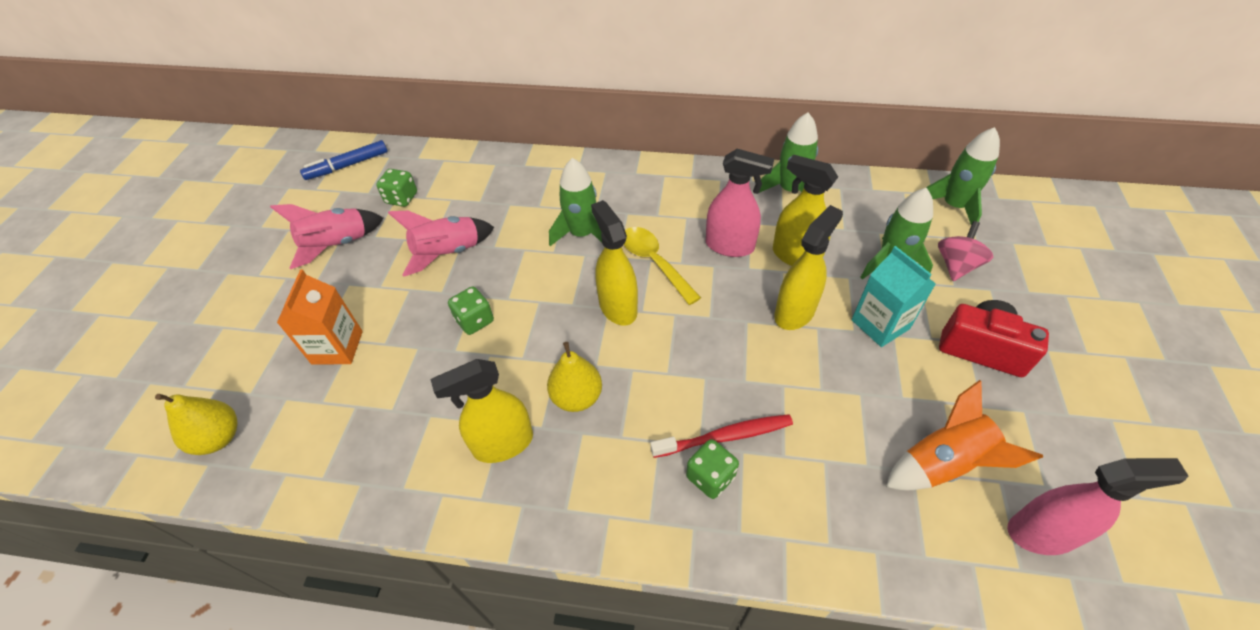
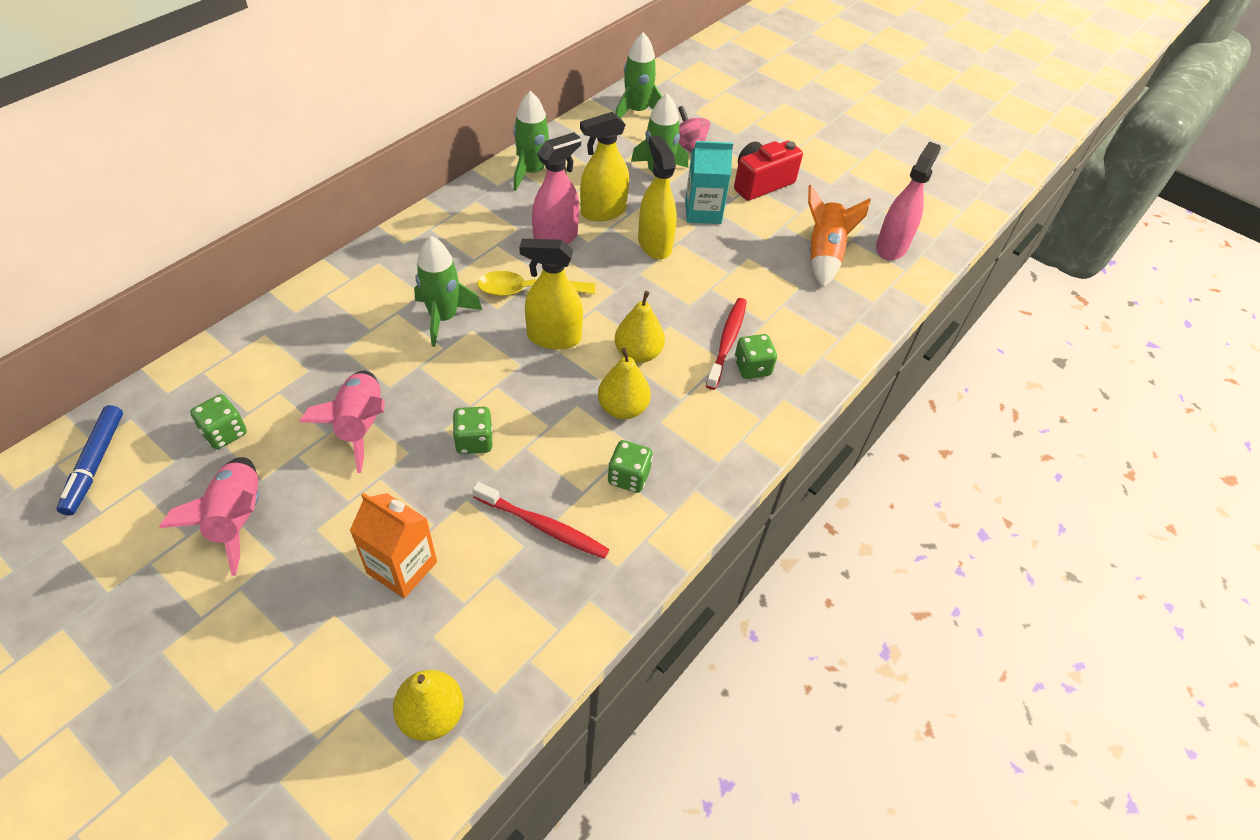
camera: 65 degrees left, 0 degrees up
yellow spray bottle [431,359,533,463] -> green dice [608,440,653,493]
none -> red toothbrush [472,482,609,559]
none -> yellow pear [615,291,665,363]

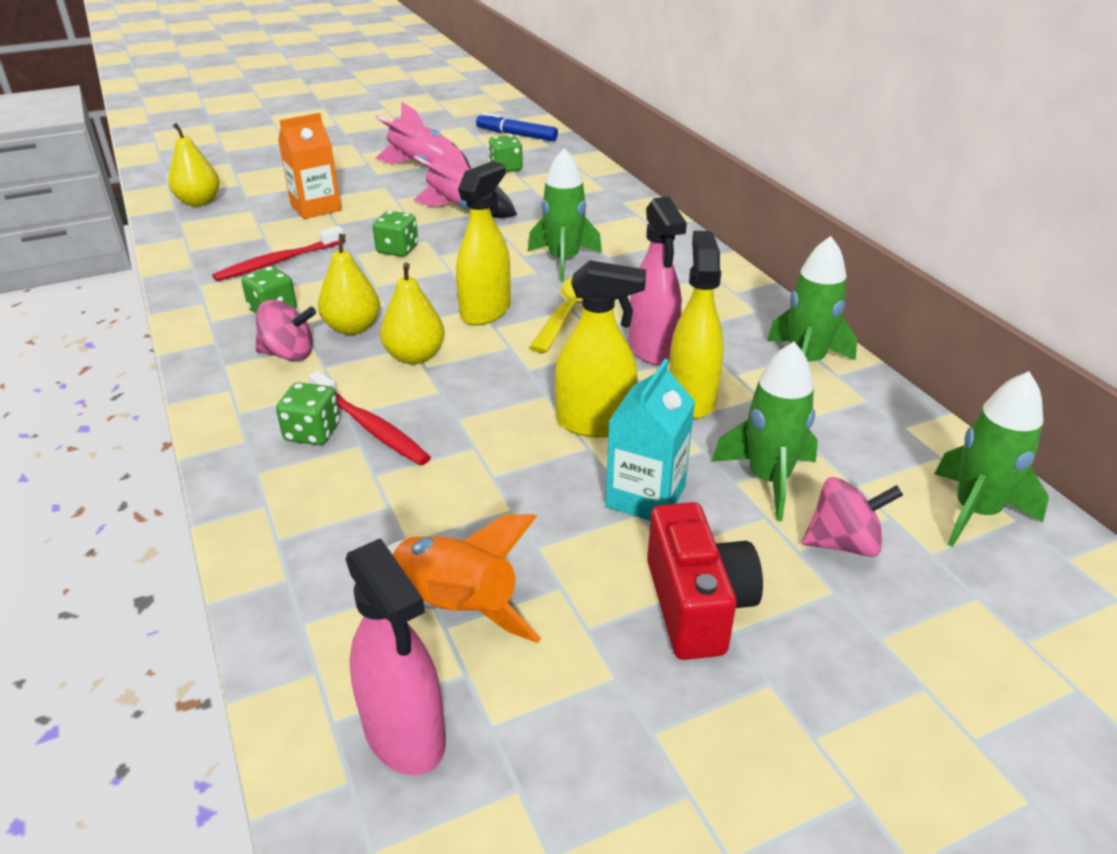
camera: 120 degrees right, 15 degrees down
none -> pink spinning top [255,300,316,361]

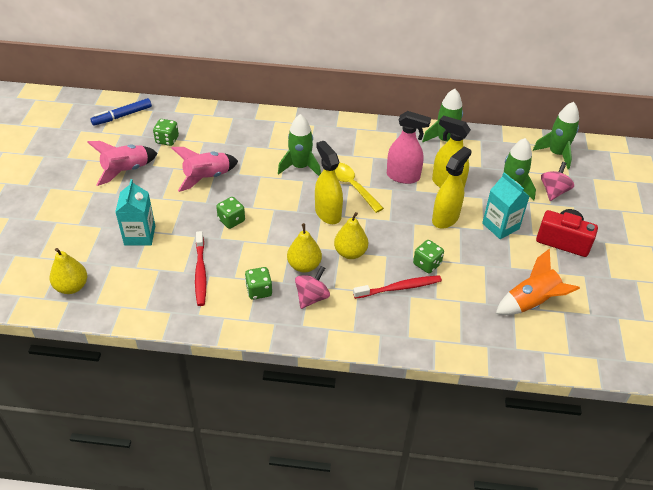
camera: 60 degrees left, 10 degrees up
green dice [276,382,340,445] -> green dice moved to [413,240,444,274]
orange carton [278,113,341,219] -> turquoise carton [115,179,155,245]
pink spray bottle [346,538,446,776] -> none

